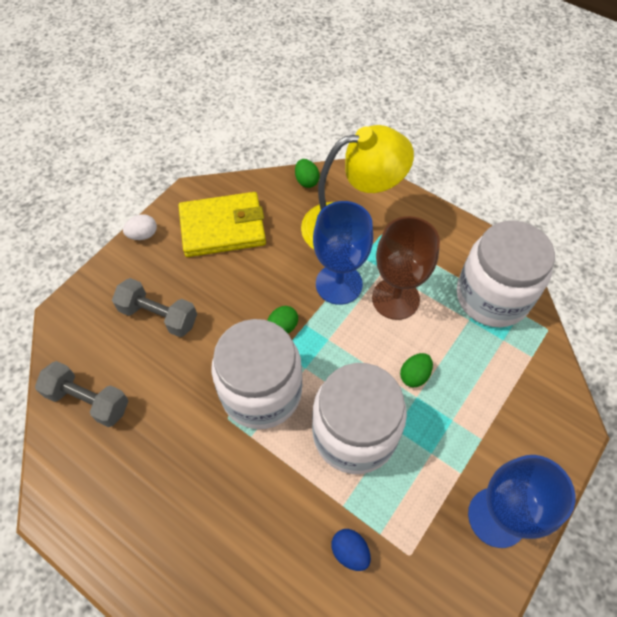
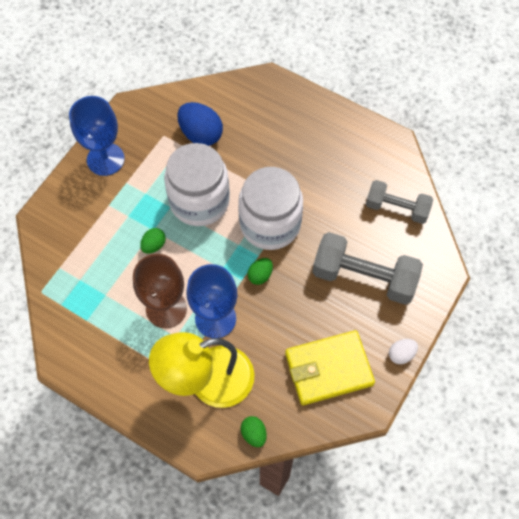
camera: 175 degrees right, 5 degrees up
grey dumbbell [112,278,197,337] -> grey dumbbell [312,232,423,305], size x1.56
blue egg [331,529,371,571] -> blue egg [177,102,223,146], size x1.84
white jar [457,221,555,327] -> none

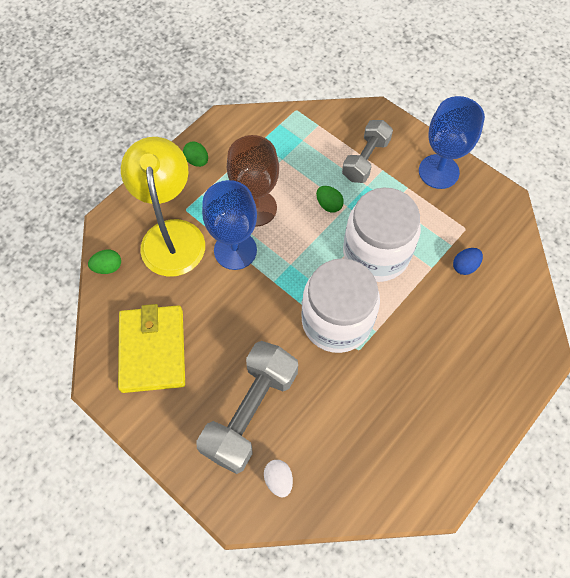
camera: 100 degrees right, 0 degrees up
blue egg [177,102,223,146] -> blue egg [453,248,483,275], size x0.54
green egg [247,258,273,285] -> green egg moved to [183,142,208,167]
grey dumbbell [366,180,433,224] -> grey dumbbell moved to [342,120,393,183]
white egg [389,339,418,364] -> white egg moved to [264,460,293,498]

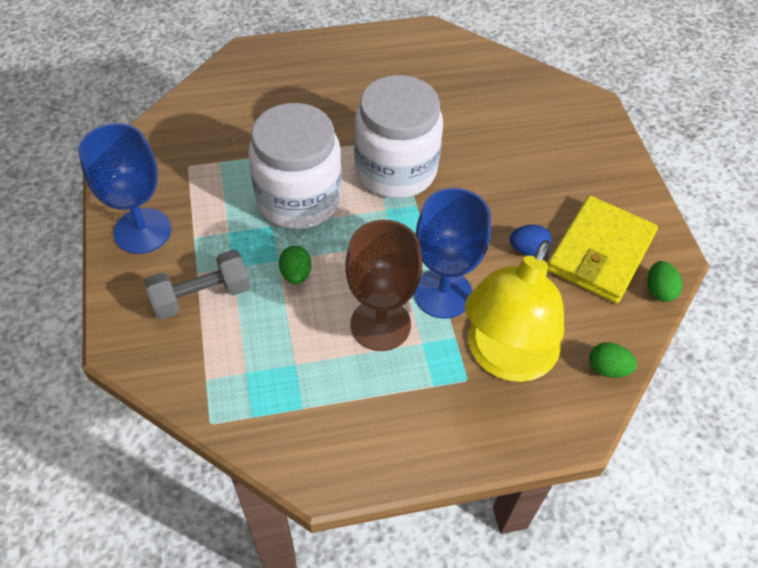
camera: 145 degrees left, 10 degrees down
green egg [183,142,208,167] -> green egg moved to [647,261,682,302]
grey dumbbell [196,341,298,474] -> none
white egg [264,460,293,498] -> none
blue egg [453,248,483,275] -> blue egg moved to [510,224,552,256]

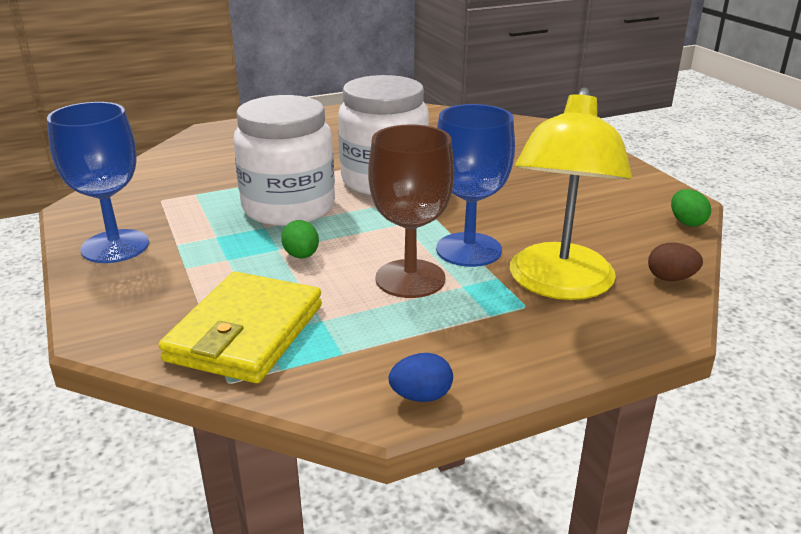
camera: 10 degrees left, 25 degrees down
grey dumbbell [144,250,250,320] -> none
blue egg [510,224,552,256] -> blue egg moved to [389,353,453,402]
yellow wallet [548,196,658,303] -> yellow wallet moved to [158,271,322,383]
green egg [589,342,637,378] -> brown egg [648,243,703,281]

